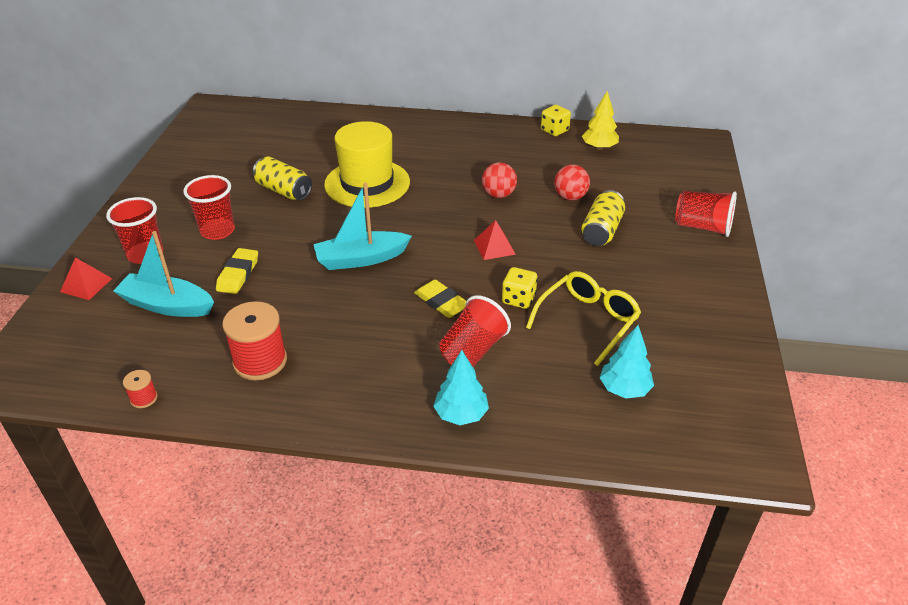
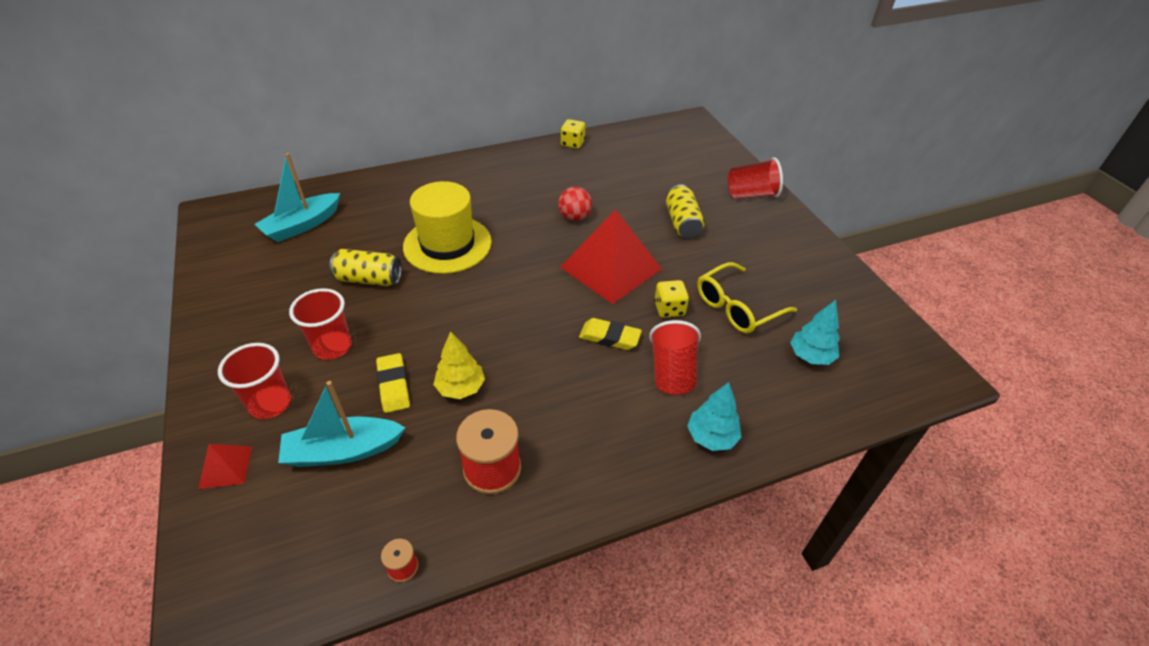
camera: 30 degrees left, 5 degrees up
turquoise boat [313,183,412,270] -> turquoise boat moved to [255,153,340,242]
red pyramid [474,220,516,260] -> red pyramid [560,209,662,304], size x2.25
yellow glasses [526,271,641,366] -> yellow glasses turned 135 degrees counterclockwise [697,262,797,333]
red ball [554,165,590,200] -> none
yellow tree [582,91,619,150] -> yellow tree moved to [433,331,485,399]

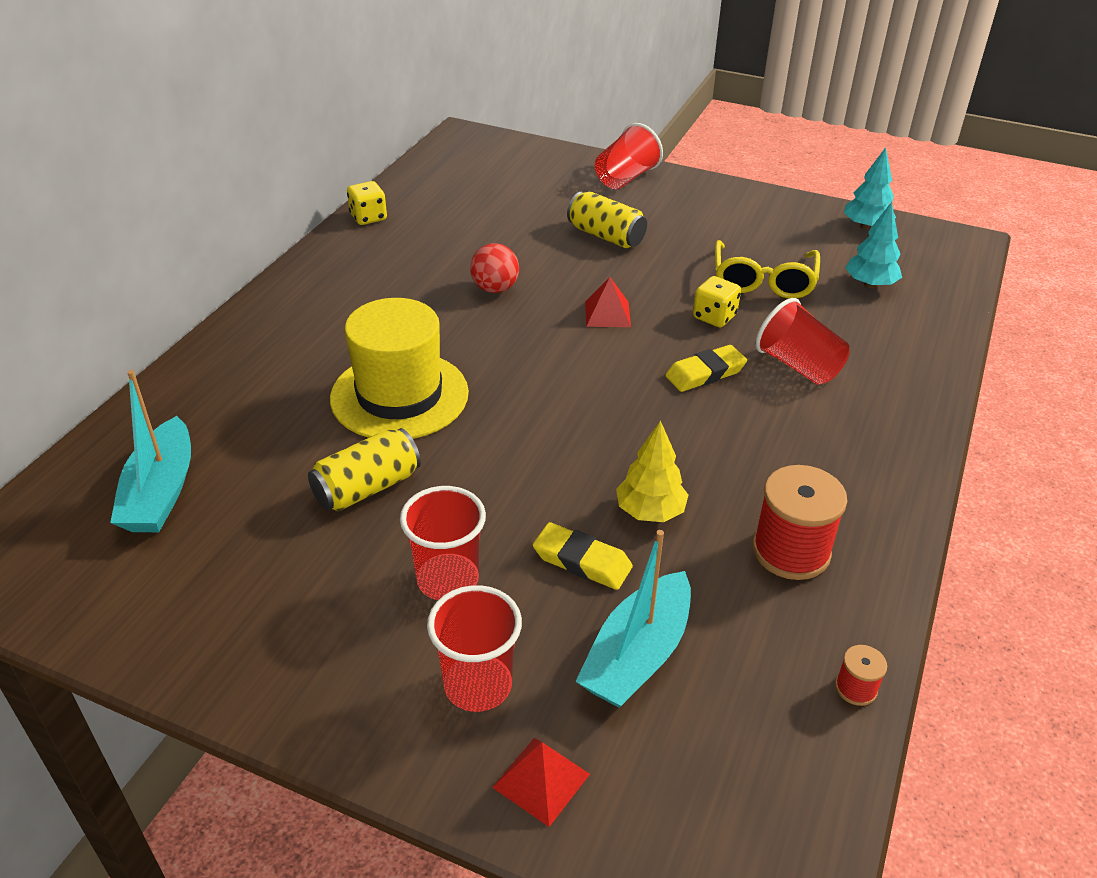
camera: 45 degrees left, 5 degrees down
red pyramid [560,209,662,304] -> red pyramid [585,277,631,327], size x0.44
turquoise tree [687,382,742,451] -> turquoise tree moved to [844,147,896,230]

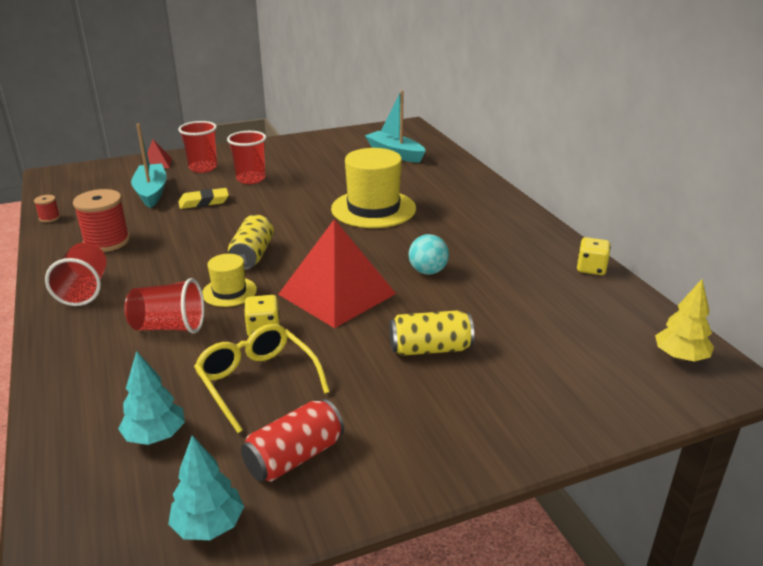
camera: 135 degrees right, 10 degrees down
yellow can [308,428,421,511] -> yellow can moved to [228,215,274,270]
red ball [470,243,519,293] -> turquoise ball [409,234,449,275]
red pyramid [585,277,631,327] -> red pyramid [278,219,396,328], size x2.25
red cup [595,123,663,189] -> red cup moved to [45,242,107,306]
yellow tree [616,420,688,522] -> yellow tree moved to [655,279,714,362]
yellow eraser [665,345,747,392] -> yellow hat [202,254,257,307]
none -> red can [241,399,344,482]

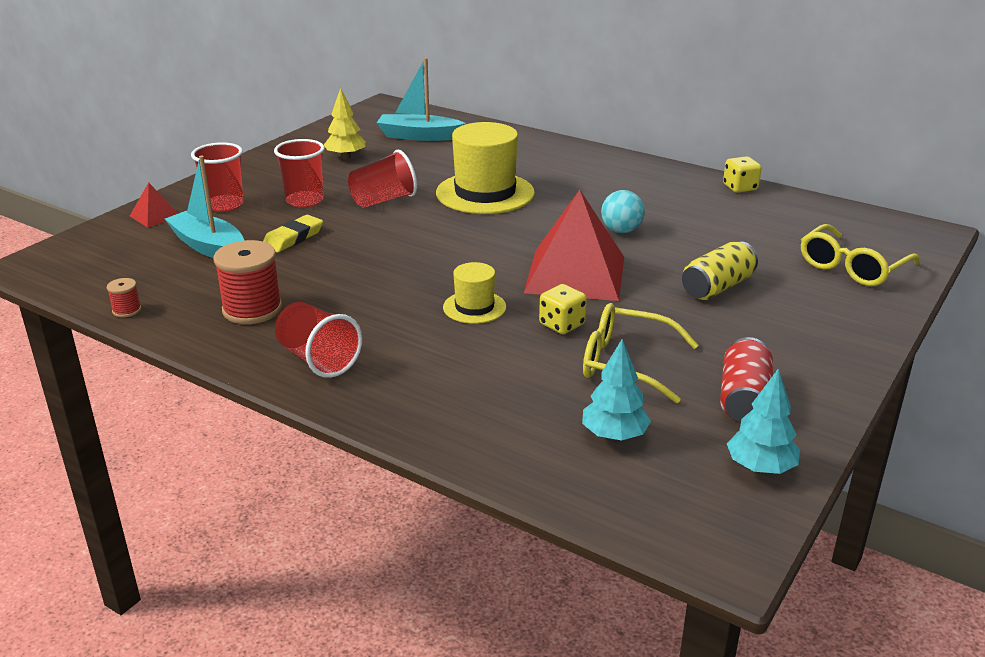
camera: 35 degrees left, 0 degrees up
red cup [125,278,204,334] -> red cup moved to [348,150,417,208]
yellow can [228,215,274,270] -> none
yellow tree [655,279,714,362] -> yellow tree moved to [324,88,366,159]
none -> yellow glasses [801,224,919,286]

